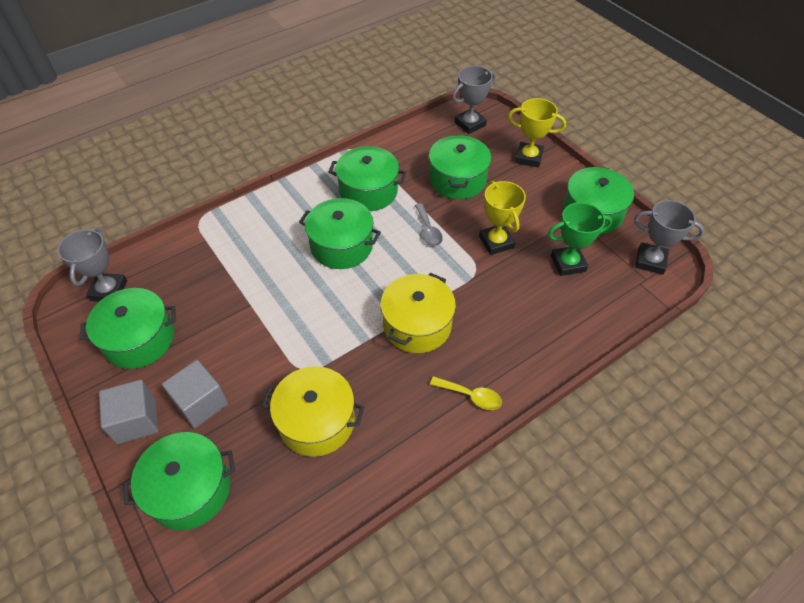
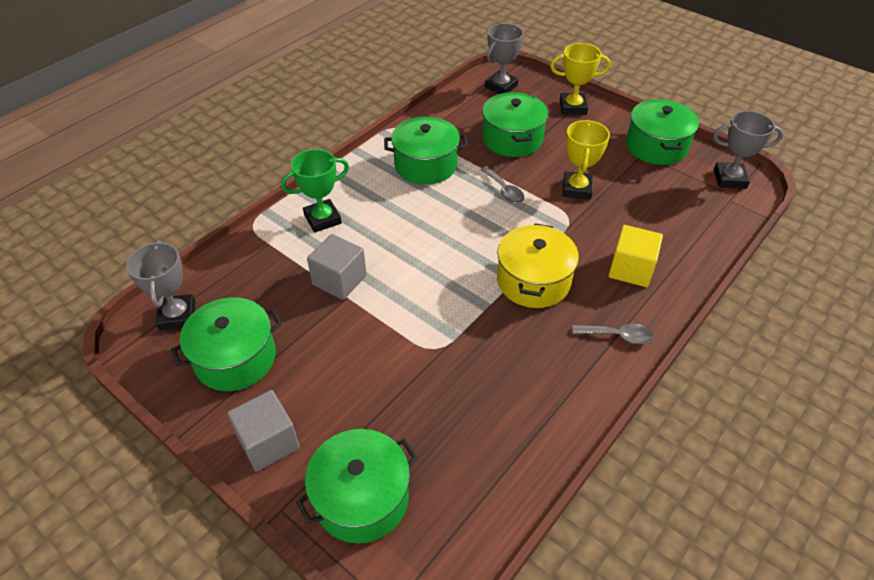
camera: 15 degrees left, 5 degrees down
grey cube [162,360,228,428] -> grey cube moved to [307,234,367,300]
yellow pot [262,366,364,457] -> none
green pot [299,198,381,269] -> none
yellow spoon [430,376,502,410] -> grey spoon [573,324,654,344]
yellow trophy [479,181,526,255] -> yellow trophy turned 45 degrees clockwise [562,120,610,200]
green trophy [548,202,612,276] -> green trophy moved to [281,149,349,233]
none -> yellow cube [609,225,663,287]

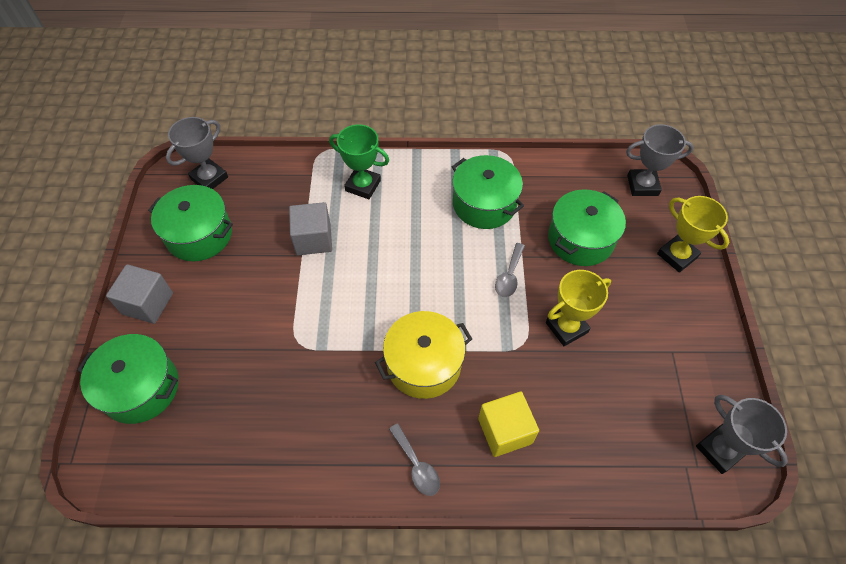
camera: 50 degrees right, 10 degrees up
green pot [626,99,699,165] -> none

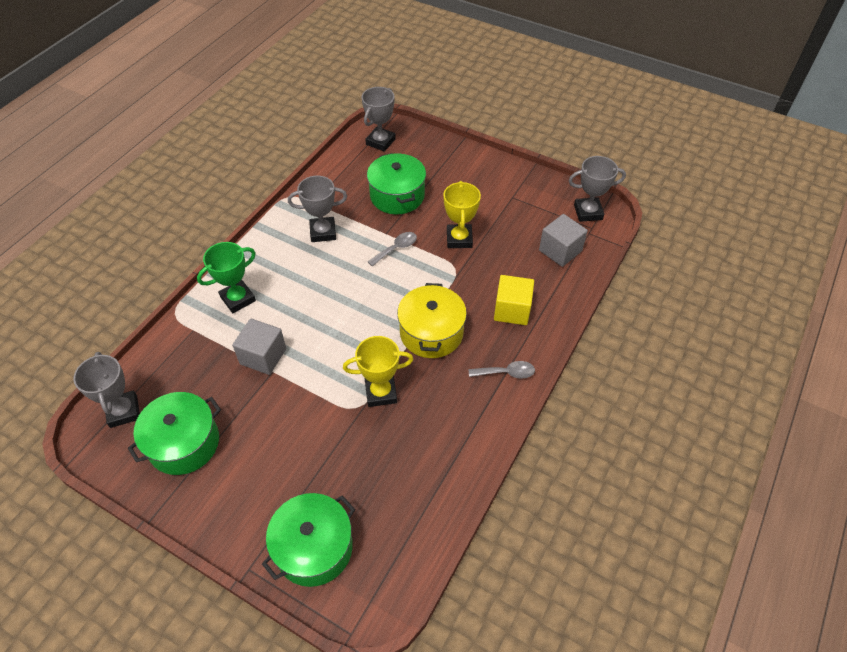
camera: 60 degrees left, 5 degrees down
grey cube [106,264,173,324] -> grey cube moved to [539,214,588,267]
green pot [452,155,524,229] -> grey trophy [288,176,347,242]
grey spoon [495,243,525,297] -> grey spoon turned 90 degrees counterclockwise [368,232,417,267]
yellow trophy [657,196,729,273] -> yellow trophy moved to [343,336,413,407]

